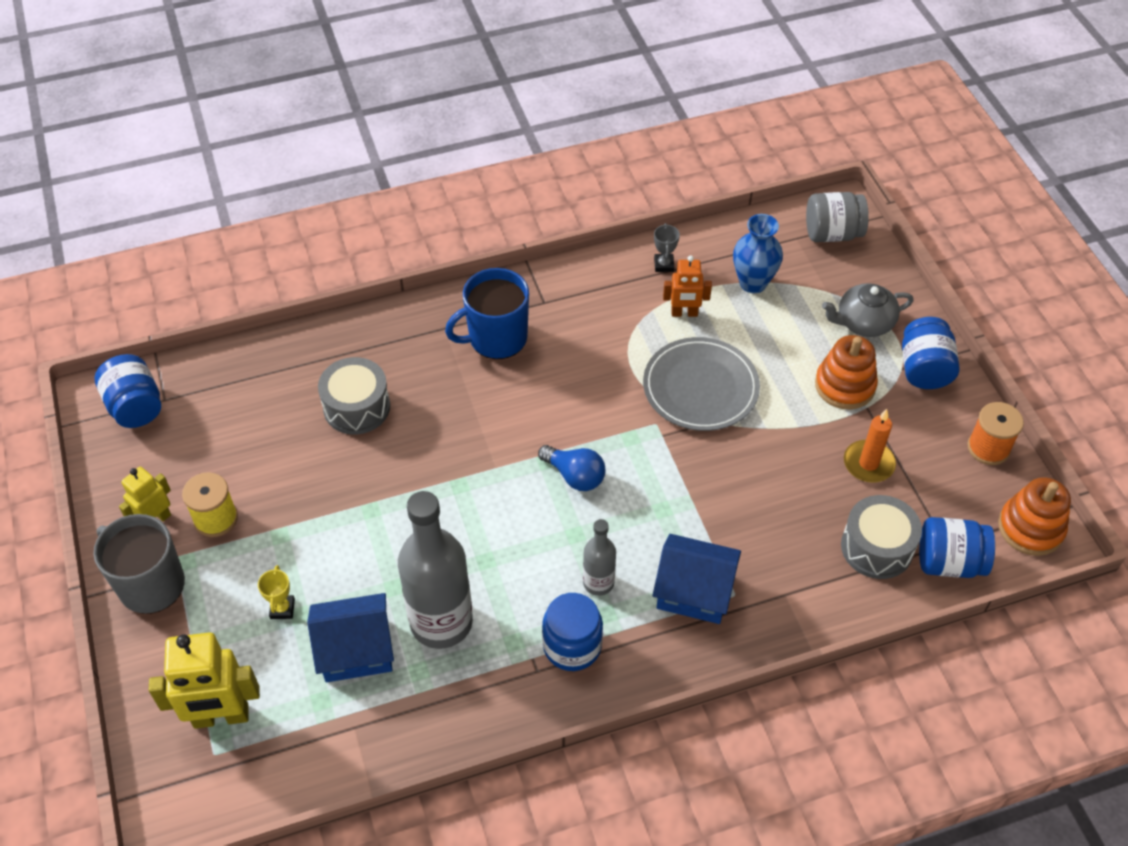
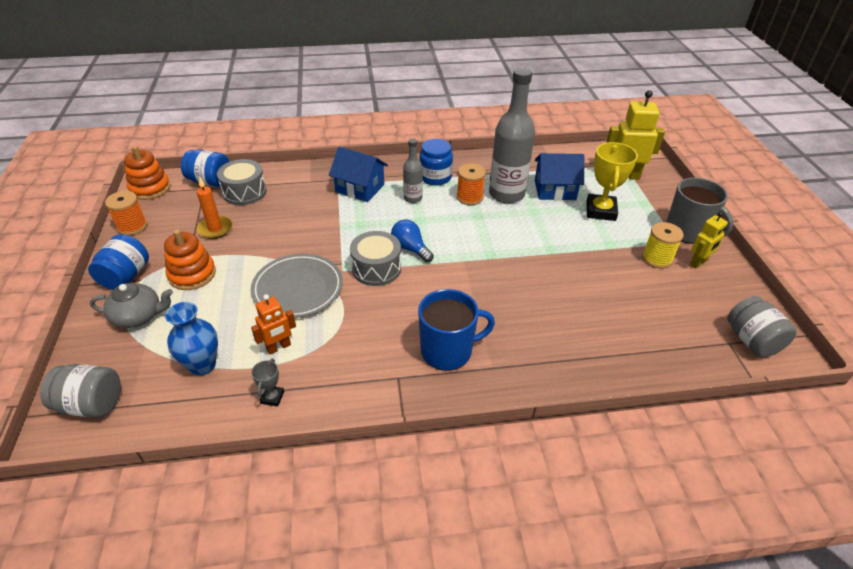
camera: 170 degrees left, 10 degrees down
blue jar [95,354,161,428] -> grey jar [727,296,797,358]
yellow trophy [258,565,295,619] -> yellow trophy [586,142,638,221], size x2.10
grey drum [318,357,390,434] -> grey drum moved to [350,231,401,286]
orange robot [663,255,712,317] -> orange robot turned 135 degrees clockwise [251,294,296,355]
none -> orange spool [457,163,486,205]

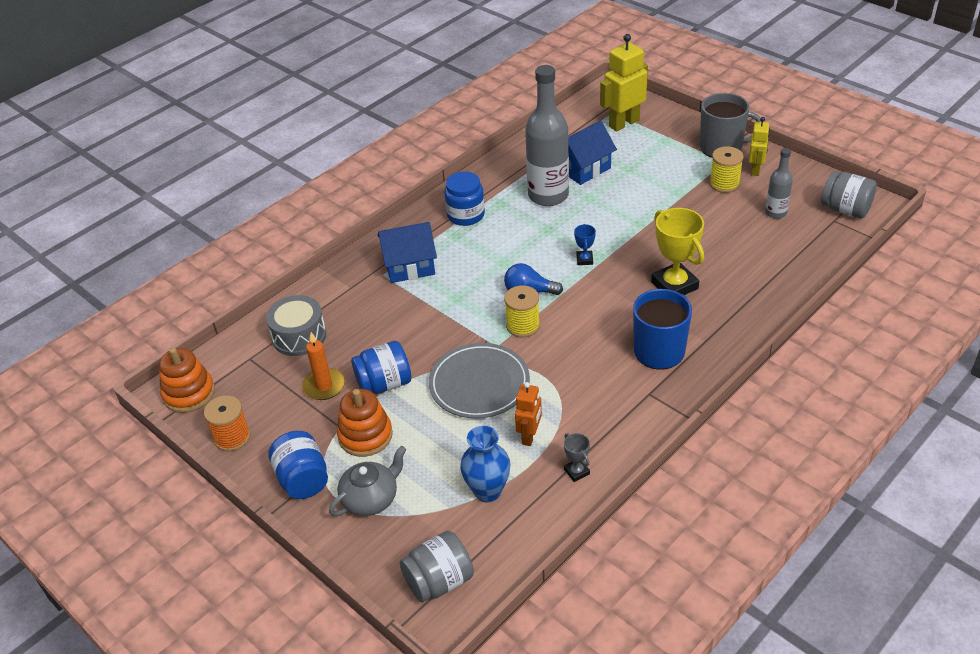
camera: 35 degrees left, 0 degrees up
blue jar [181,149,230,187] -> blue jar moved to [351,341,411,394]
grey drum [350,231,401,286] -> yellow spool [504,285,540,338]
grey bottle [403,139,423,203] -> grey bottle moved to [765,148,793,219]
orange spool [457,163,486,205] -> none
yellow trophy [586,142,638,221] -> yellow trophy moved to [651,208,704,295]
none -> blue trophy [574,224,596,265]

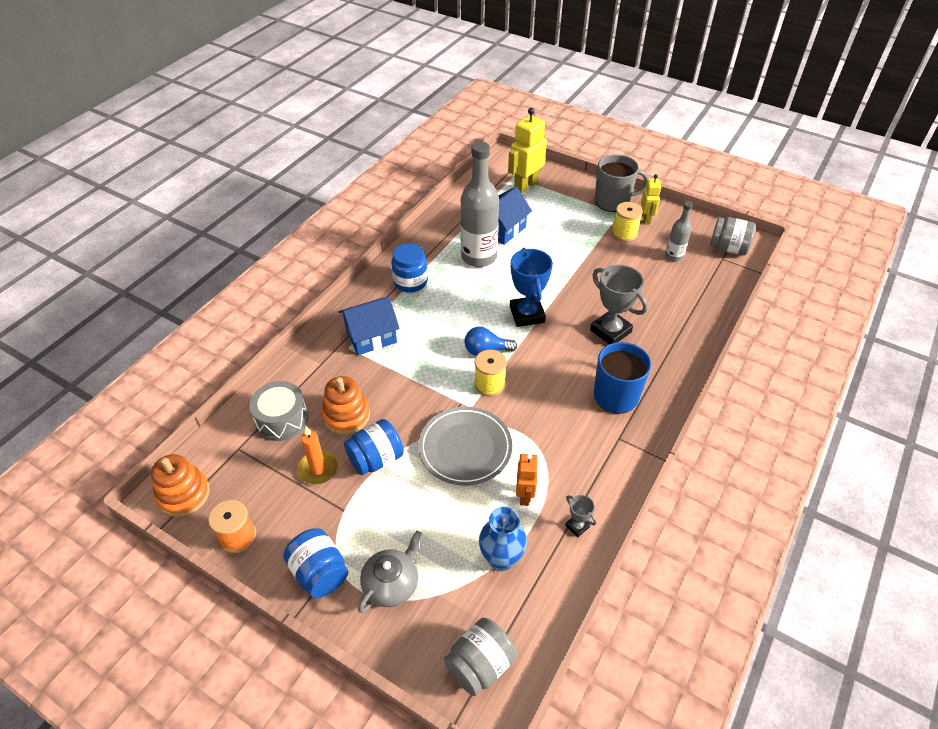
camera: 15 degrees left, 5 degrees up
orange stacking toy [337,389,393,457] -> orange stacking toy moved to [321,376,370,435]
blue trophy [574,224,596,265] -> blue trophy [510,248,553,327], size x2.10
yellow trophy [651,208,704,295] -> grey trophy [590,265,648,344]

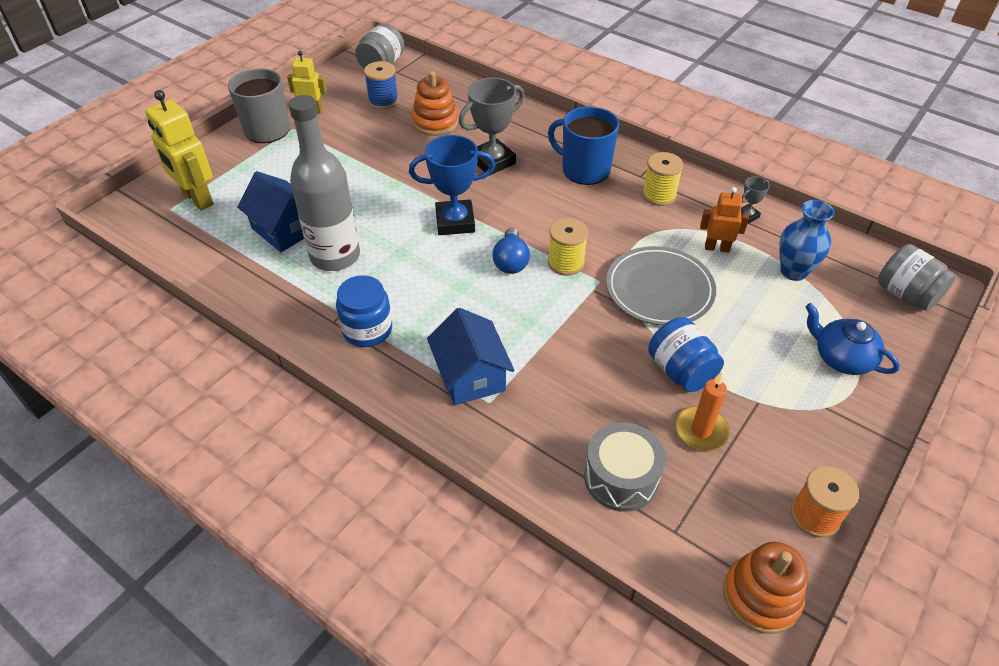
camera: 85 degrees left, 0 degrees up
blue jar [283,528,348,598] -> none
orange stacking toy [321,376,370,435] -> orange stacking toy moved to [412,71,458,136]
grey teapot [358,531,422,613] -> blue teapot [805,303,900,375]
yellow spool [612,202,643,242] -> yellow spool moved to [642,152,683,206]
grey bottle [665,202,693,261] -> blue spool [364,61,399,110]

